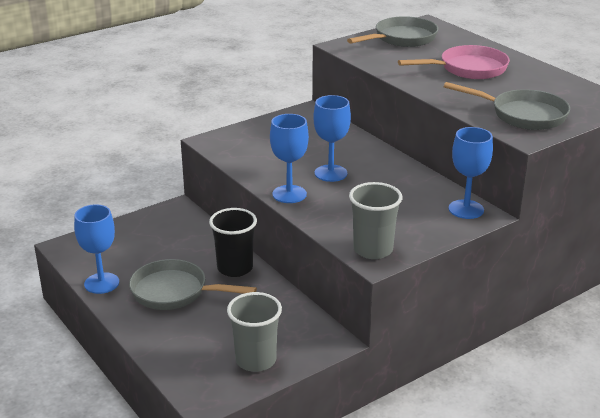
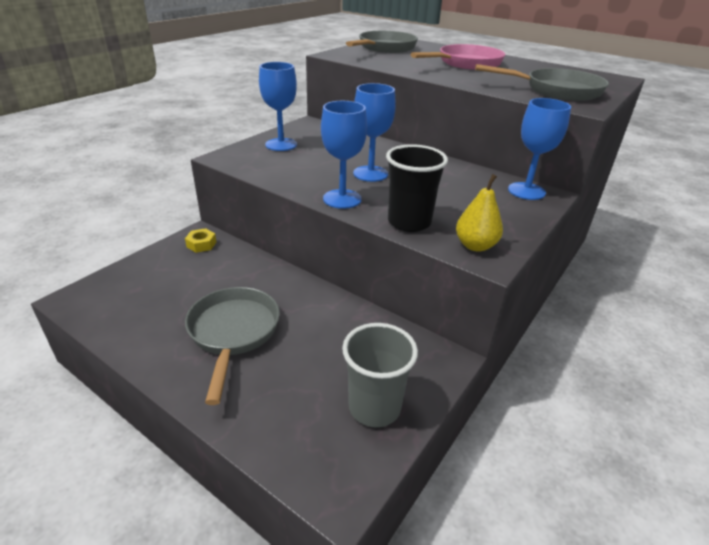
camera: 20 degrees left, 5 degrees up
blue goblet [74,204,119,294] -> blue goblet moved to [259,62,297,151]
grey pan [129,259,257,310] -> grey pan turned 90 degrees clockwise [185,287,280,405]
black cup [209,208,257,277] -> black cup moved to [386,144,448,232]
grey cup [349,182,402,259] -> yellow pear [456,174,503,252]
none -> yellow nut [185,228,216,253]

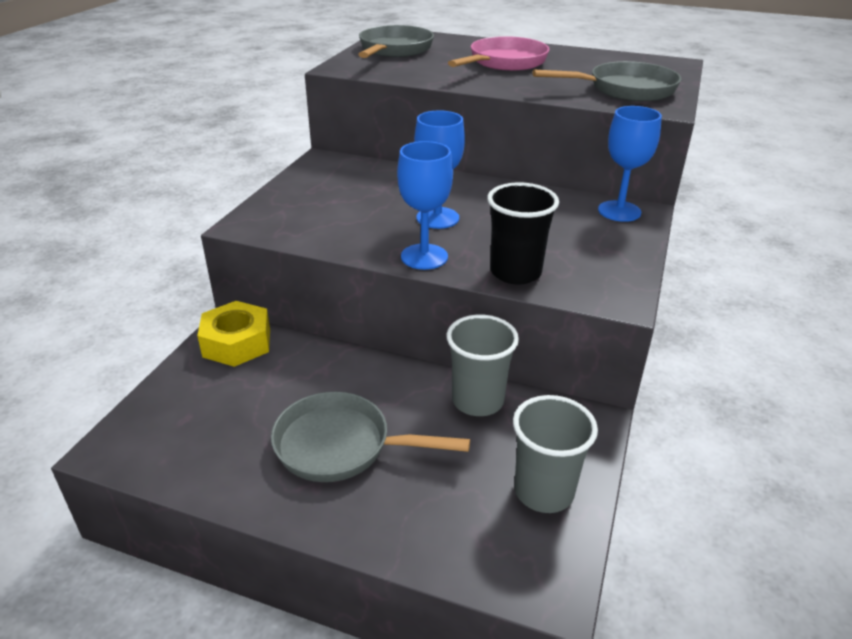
camera: 15 degrees left, 0 degrees up
yellow nut [185,228,216,253] -> yellow nut [197,301,270,367], size x1.93
grey pan [185,287,280,405] -> grey pan turned 60 degrees counterclockwise [271,392,470,482]
blue goblet [259,62,297,151] -> none
yellow pear [456,174,503,252] -> none
none -> grey cup [447,315,519,416]

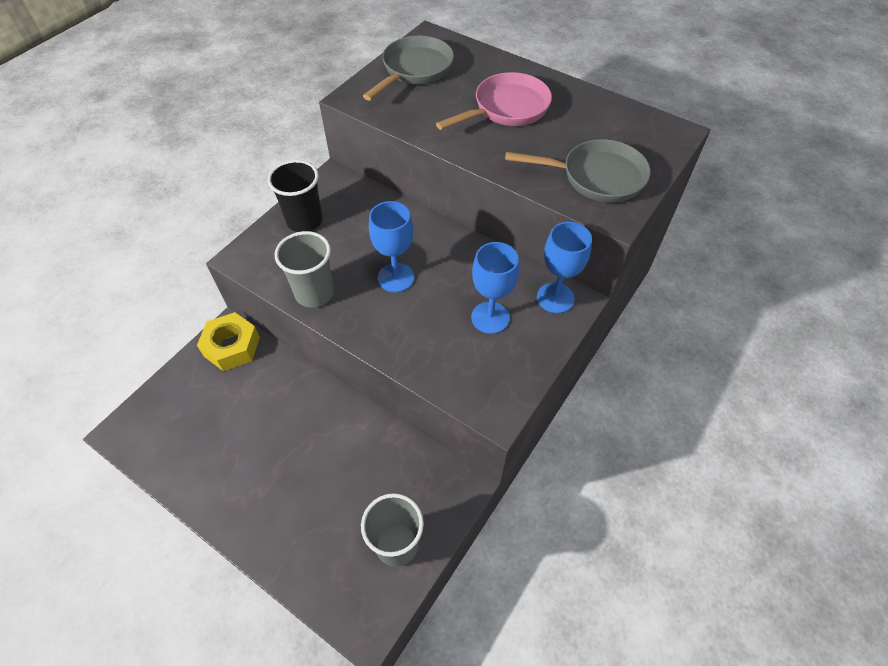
camera: 15 degrees right, 20 degrees up
grey pan [271,392,470,482] -> none
blue goblet [397,141,453,270] -> blue goblet moved to [471,242,519,334]
grey cup [447,315,519,416] -> grey cup moved to [275,231,334,308]
black cup [487,182,559,285] -> black cup moved to [268,160,323,232]

